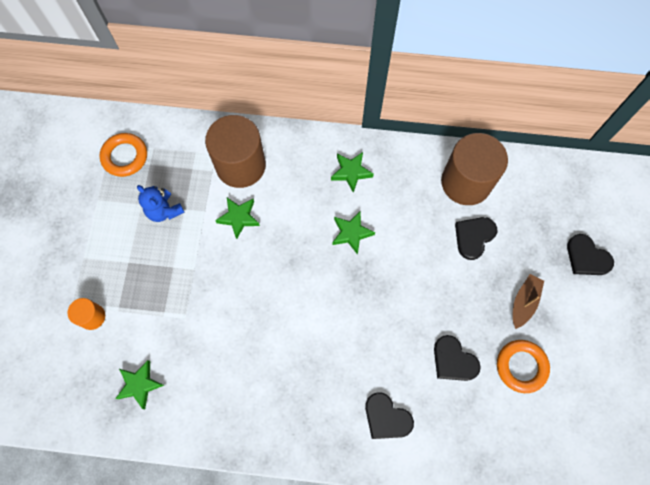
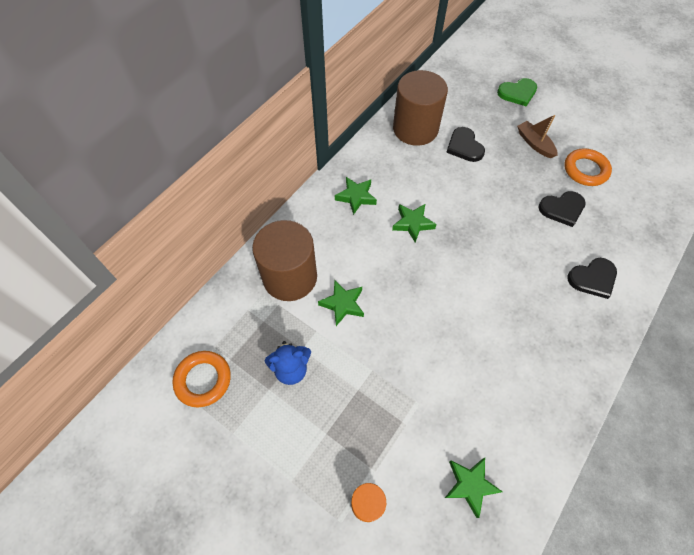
camera: 60 degrees left, 10 degrees down
black heart [567,234,614,275] -> green heart [497,78,537,107]

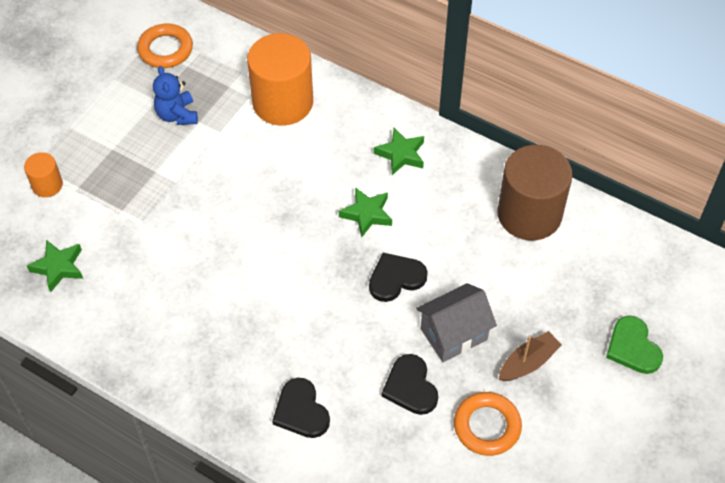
camera: 85 degrees right, 5 degrees down
brown cylinder [252,220,317,301] -> orange cylinder [247,33,313,126]
green star [318,280,364,326] -> none
black heart [446,127,485,162] -> black heart moved to [369,253,428,302]
none -> grey house [416,283,497,362]

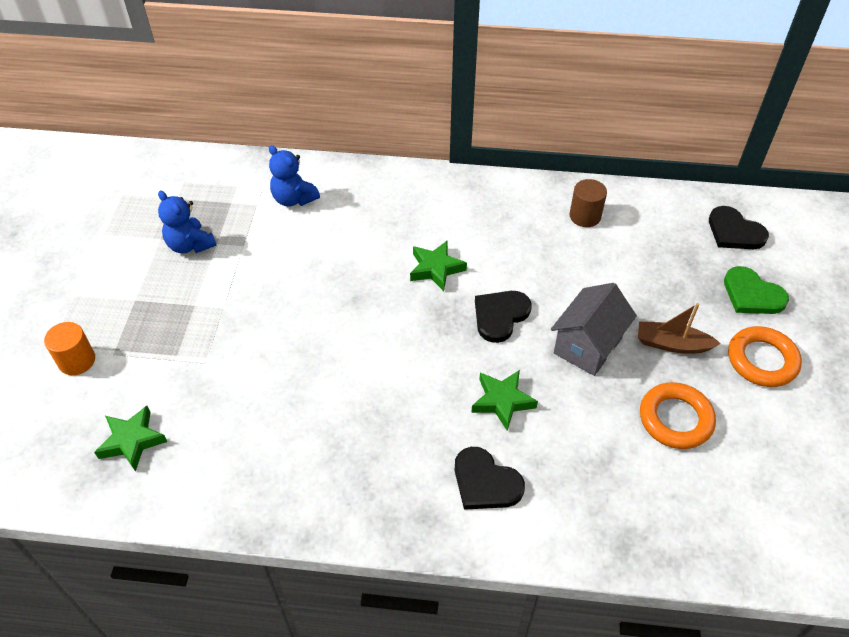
camera: 25 degrees left, 5 degrees down
orange ring [137,24,193,68] -> orange ring moved to [728,326,802,387]
orange cylinder [247,33,313,126] -> blue teddy bear [269,145,320,207]
green star [374,128,424,175] -> green star moved to [471,370,538,431]
black heart [381,354,438,415] -> black heart moved to [709,206,769,249]
brown cylinder [497,145,572,240] -> brown cylinder [569,179,607,227], size x0.48
brown boat [499,331,562,381] -> brown boat turned 105 degrees counterclockwise [638,303,721,354]

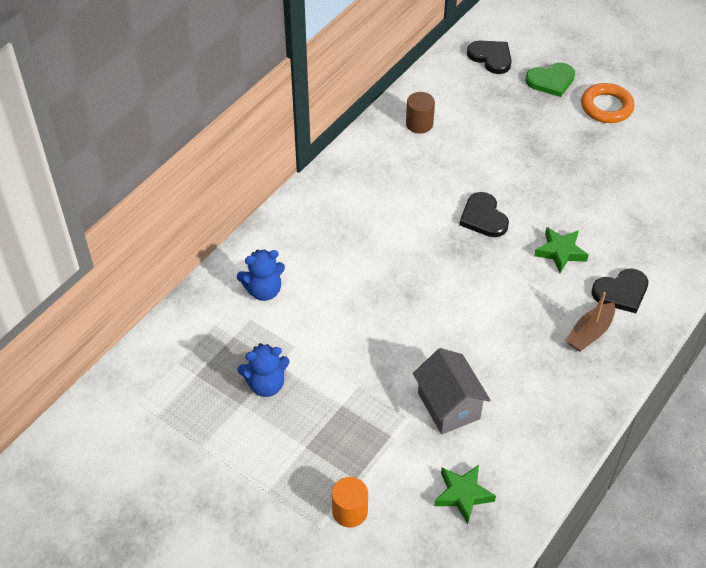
camera: 60 degrees left, 0 degrees up
green star [410,241,467,291] -> none
grey house [551,283,637,376] -> grey house moved to [413,348,490,434]
brown boat [638,303,721,354] -> brown boat moved to [565,292,615,352]
orange ring [640,382,716,449] -> none
black heart [709,206,769,249] -> black heart turned 120 degrees counterclockwise [467,40,512,74]

